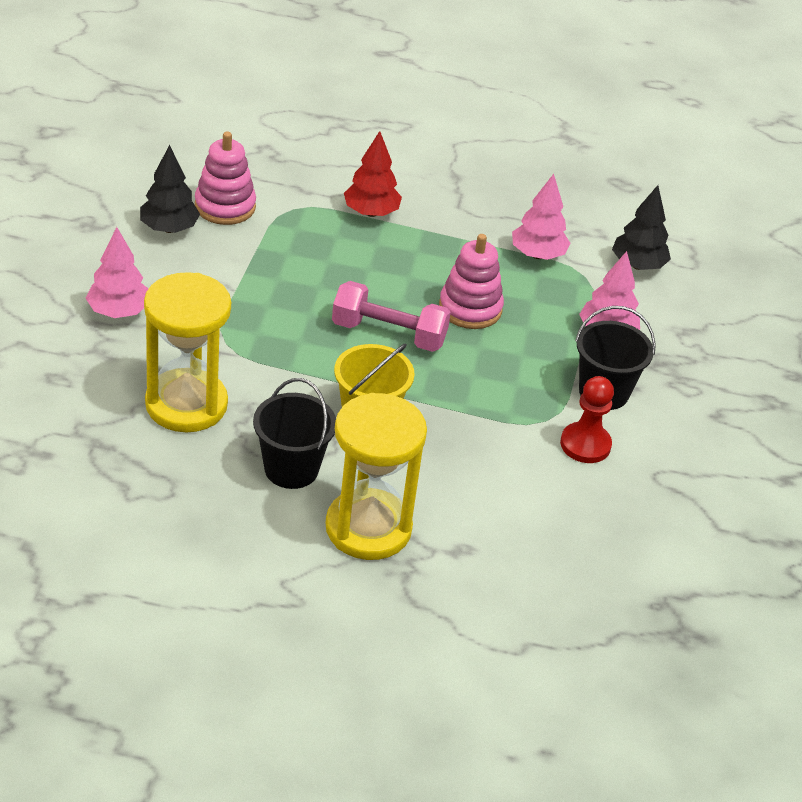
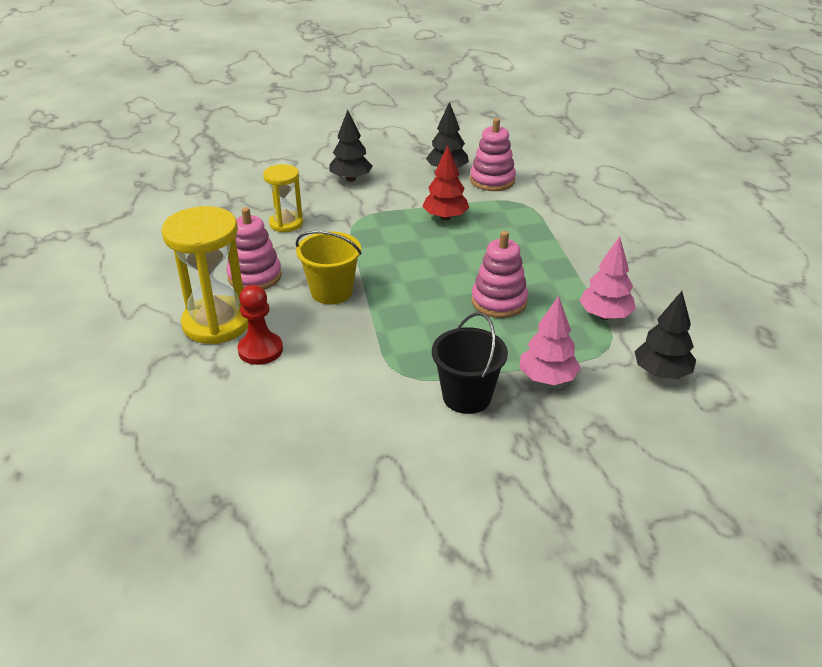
camera: 70 degrees right, 5 degrees down
pink tree [86,227,149,318] -> black tree [329,110,373,182]
yellow hourglass [144,272,231,432] -> yellow hourglass [263,164,303,232], size x0.59
black bucket [253,378,336,489] -> pink stacking toy [226,207,282,290]
pink dumbbell [332,281,451,352] -> none
red tree [344,131,402,217] -> red tree moved to [422,145,469,221]
red pawn [560,376,614,463] -> red pawn moved to [237,285,283,365]

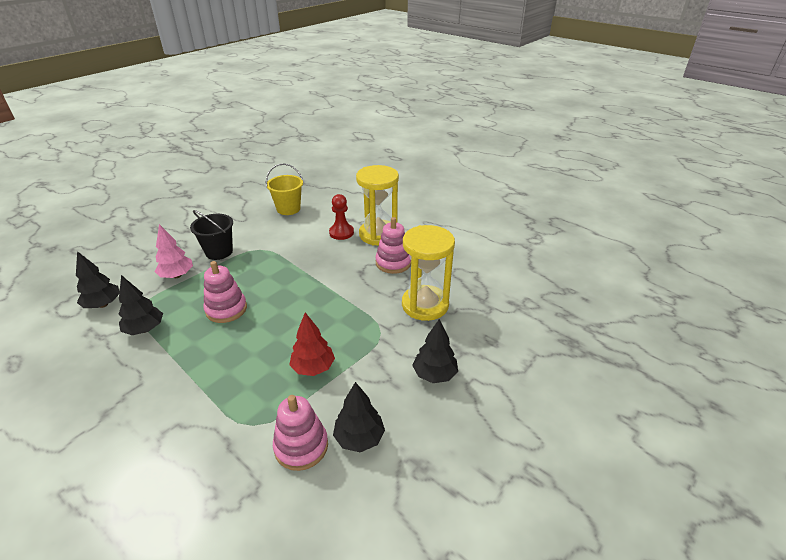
camera: 145 degrees right, 0 degrees up
yellow hourglass [263,164,303,232] -> yellow hourglass [402,225,455,321], size x1.71
yellow bucket [296,231,362,304] -> yellow bucket moved to [266,164,303,215]
pink tree [579,236,636,320] -> black tree [119,275,163,335]

